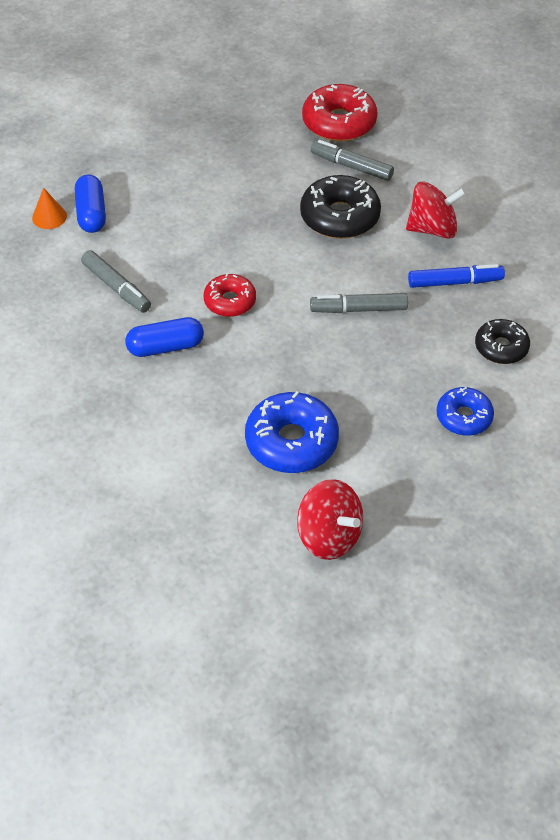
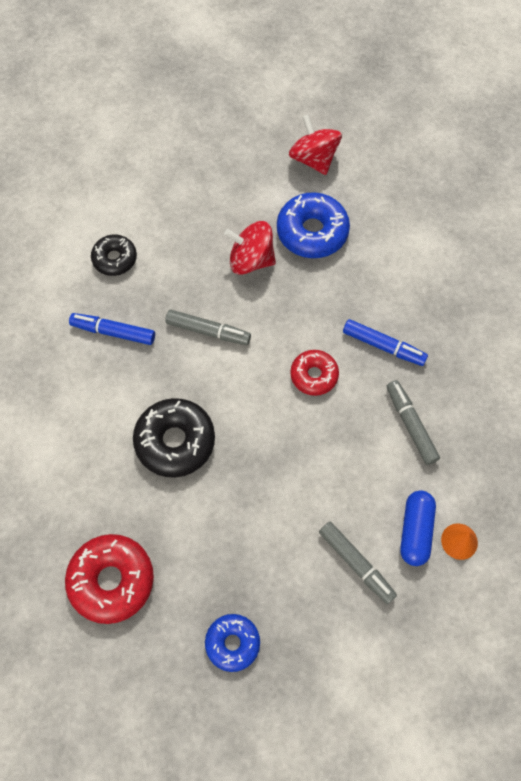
camera: 160 degrees left, 15 degrees up
blue capsule [125,317,204,357] -> blue marker [343,319,428,366]
grey marker [311,140,394,181] -> grey marker moved to [319,522,397,604]
red spinning top [406,181,466,239] -> red spinning top moved to [224,221,276,275]
blue donut [437,387,494,436] -> blue donut moved to [205,614,260,672]

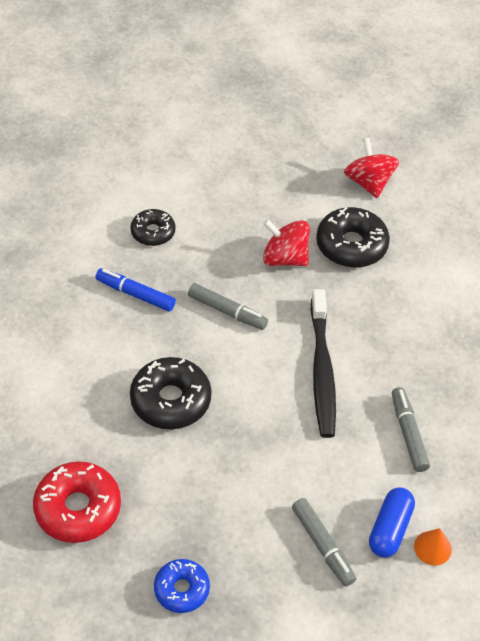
camera: 10 degrees right, 15 degrees down
blue donut [277,192,350,258] -> black donut [316,207,390,268]
red donut [290,350,339,396] -> black toothbrush [311,289,336,438]
blue marker [343,319,428,366] -> none

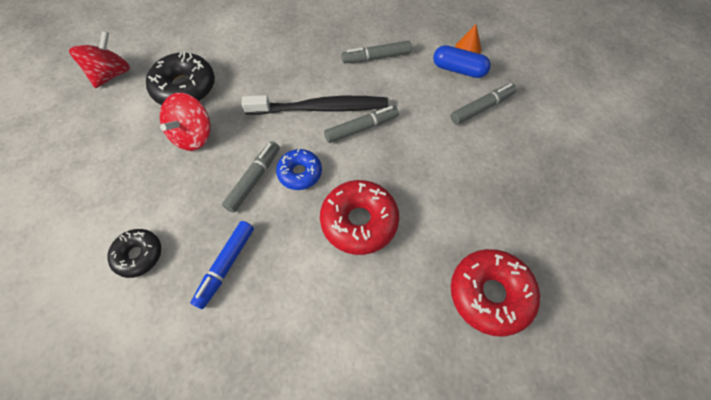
camera: 90 degrees left, 10 degrees up
black donut [130,357,212,429] -> red donut [320,180,399,255]
blue donut [154,559,210,613] -> blue donut moved to [276,149,322,190]
red spinning top [344,138,399,198] -> red spinning top turned 135 degrees clockwise [69,31,130,88]
none -> grey marker [324,106,399,143]

